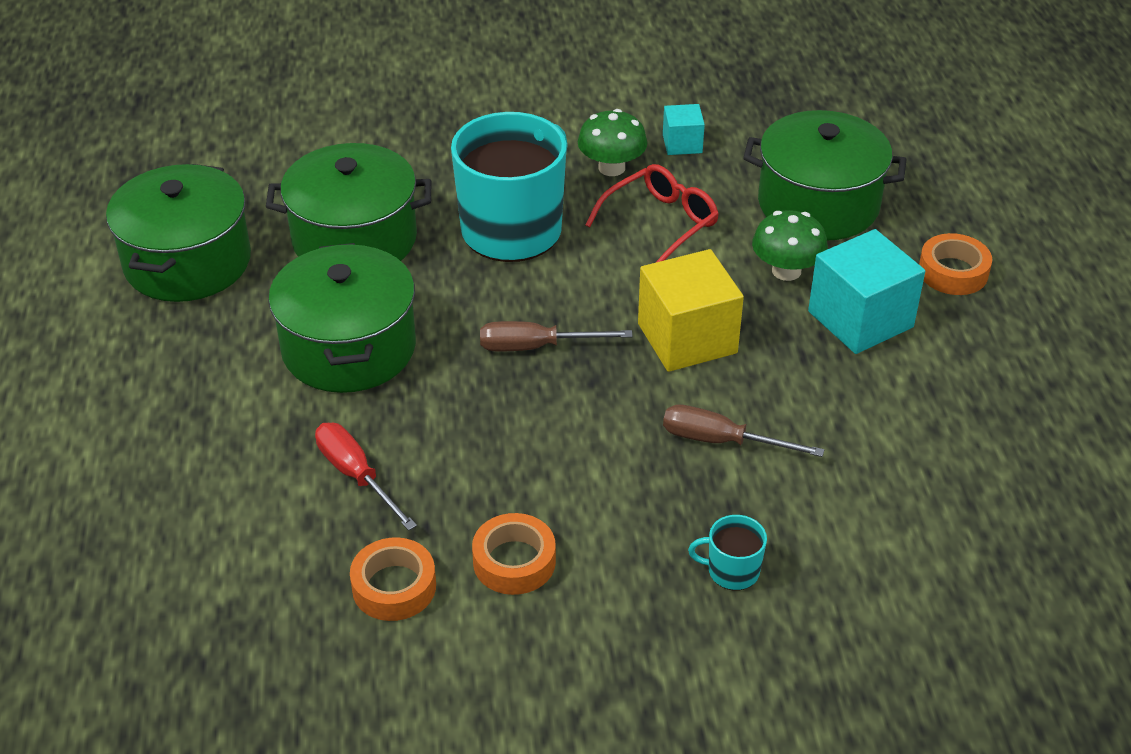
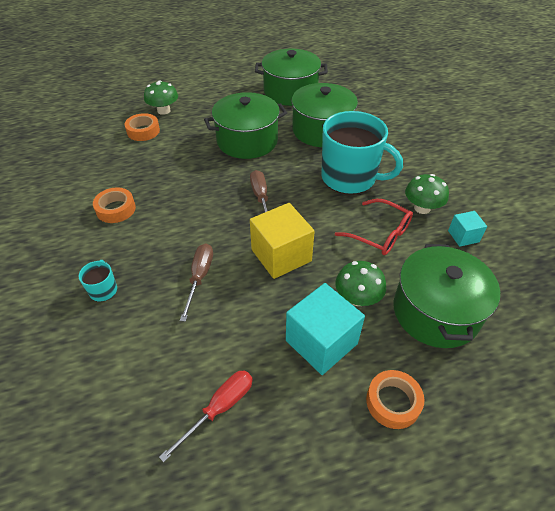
camera: 80 degrees right, 5 degrees up
red screwdriver [315,423,417,531] -> red screwdriver moved to [159,370,253,462]
orange tape [350,537,436,621] -> orange tape moved to [125,113,160,141]
none -> green mushroom [144,80,178,115]

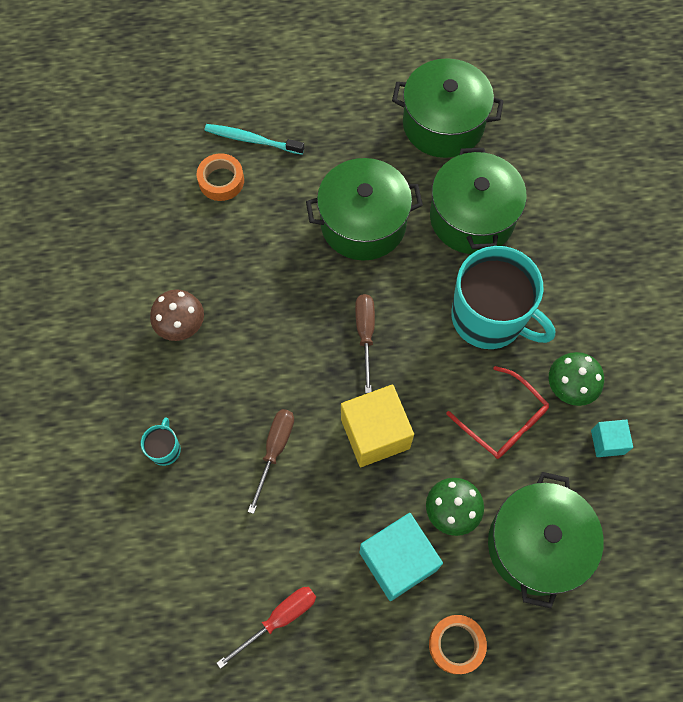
camera: 10 degrees right, 20 degrees up
orange tape [93,187,136,223] -> brown mushroom [150,289,204,341]
green mushroom [144,80,178,115] -> turquoise toothbrush [204,124,304,155]

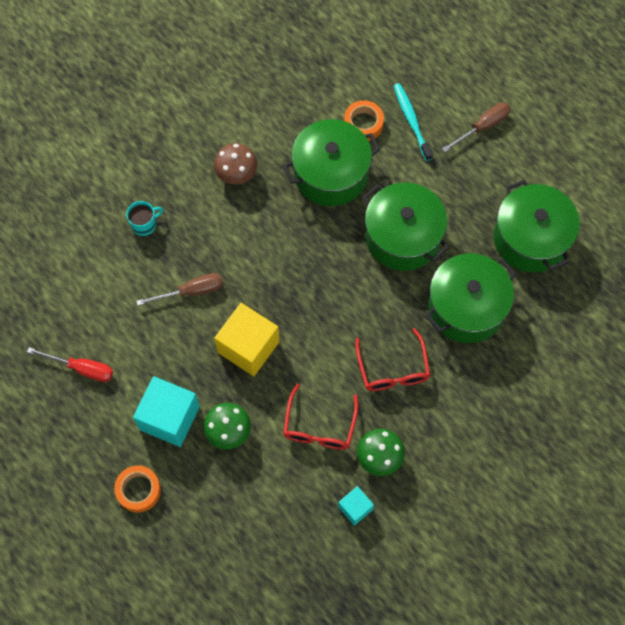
camera: 55 degrees right, 0 degrees up
brown screwdriver [355,294,375,393] -> brown screwdriver moved to [442,102,510,152]
turquoise mug [451,246,555,349] -> red glasses [356,328,430,391]
green pot [488,472,604,609] -> green pot moved to [283,119,380,206]

